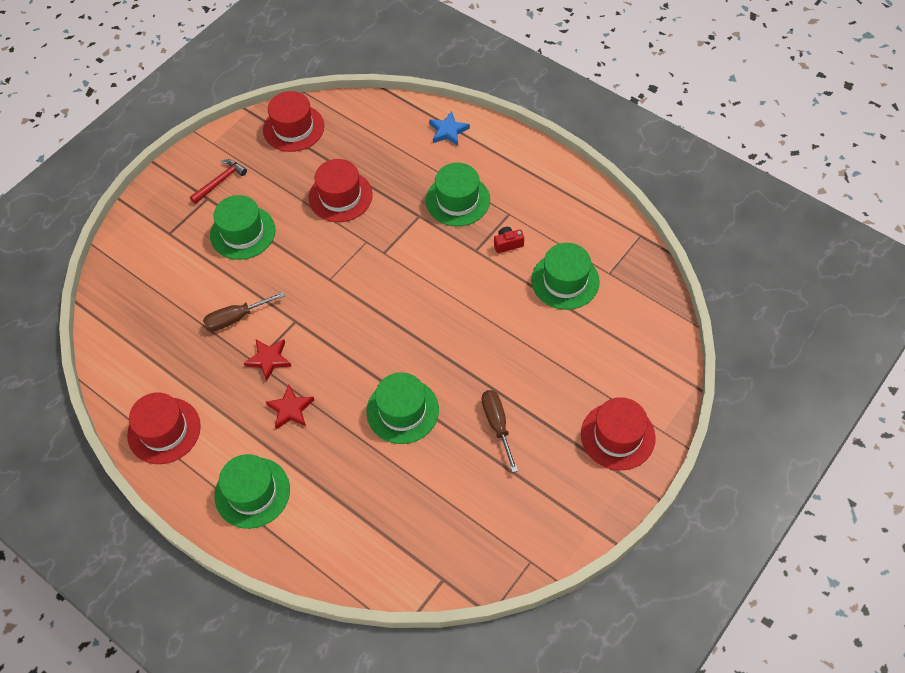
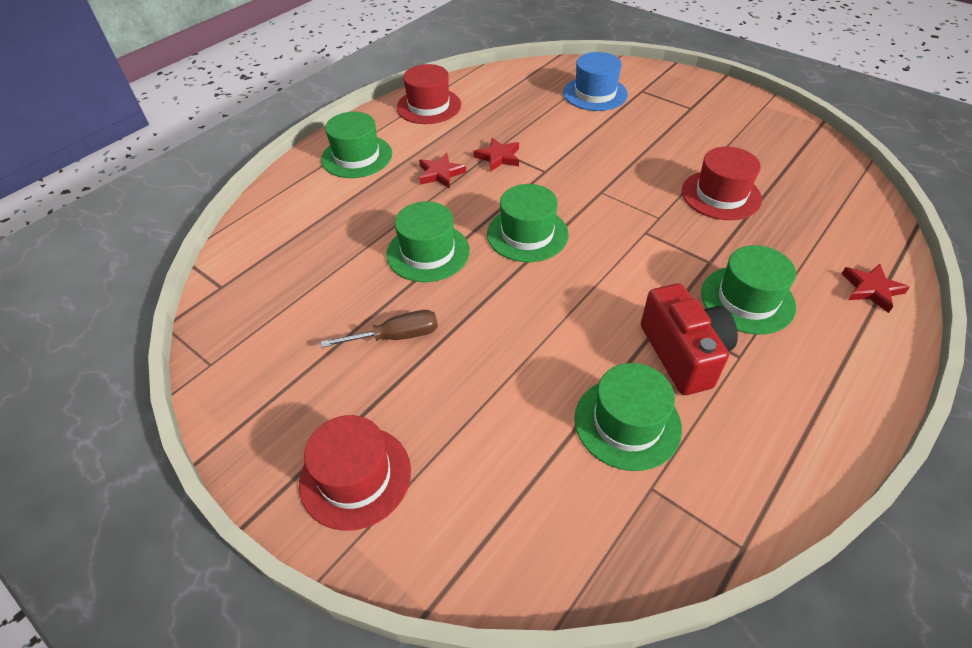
camera: 90 degrees right, 10 degrees down
red hammer [190,159,247,204] -> none
brown screwdriver [203,292,285,331] -> none
green hat [210,195,276,260] -> green hat moved to [487,184,569,262]
red hat [263,91,324,152] -> none
blue star [429,111,470,146] -> red star [842,264,910,313]
red camera [494,227,524,253] -> red camera [641,283,738,395], size x2.28
none -> blue hat [563,52,628,111]

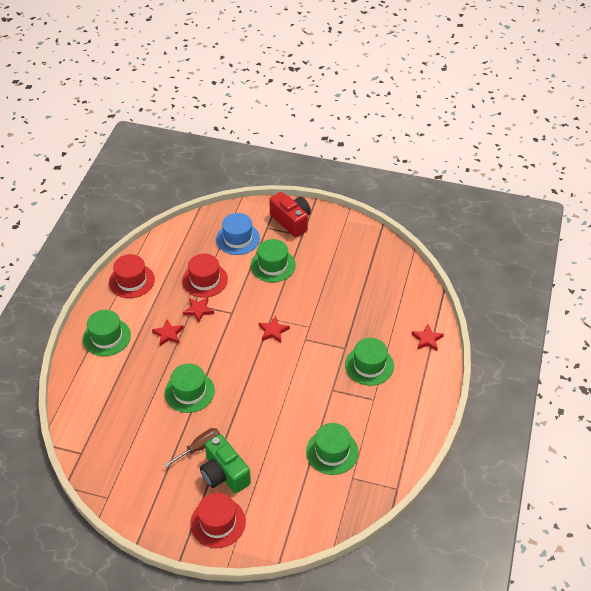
camera: 25 degrees left, 0 degrees up
green hat [487,184,569,262] -> green hat moved to [251,239,296,282]
red camera [641,283,738,395] -> red camera moved to [269,192,311,237]
red hat [682,147,762,220] -> red hat moved to [182,254,228,298]
none -> green camera [200,434,251,493]
none -> red star [259,316,290,343]

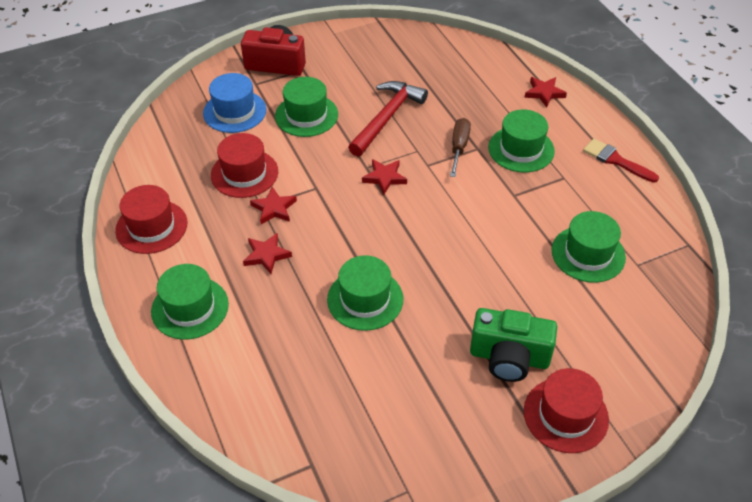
camera: 40 degrees left, 0 degrees up
brown screwdriver [164,428,220,468] -> brown screwdriver moved to [450,118,471,177]
none -> red hammer [348,81,428,157]
none -> red brush [583,139,659,183]

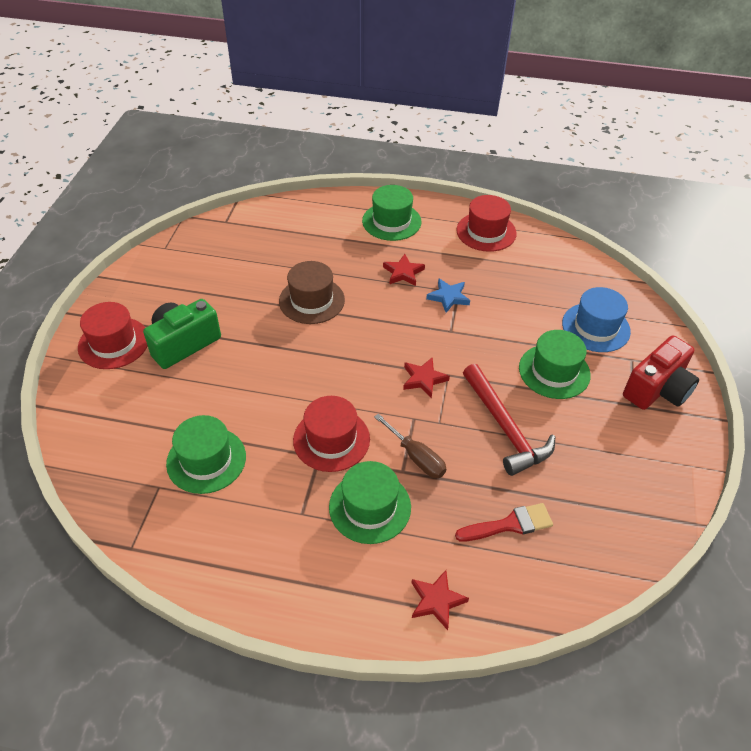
camera: 125 degrees right, 0 degrees up
red hat [211,133,278,198] -> red hat moved to [293,396,370,472]
red star [250,187,297,224] -> blue star [426,278,470,313]
green hat [327,255,403,331] -> brown hat [279,261,345,324]
red brush [583,139,659,183] -> red brush moved to [455,503,553,542]

